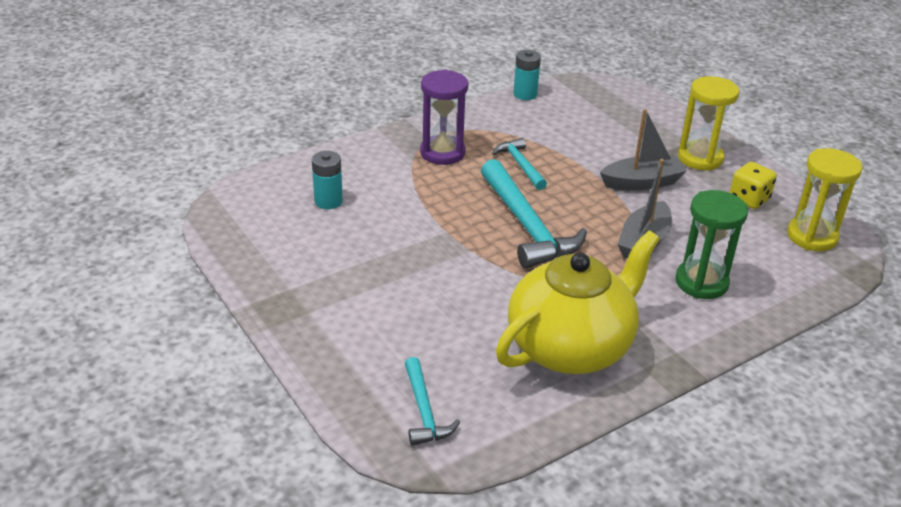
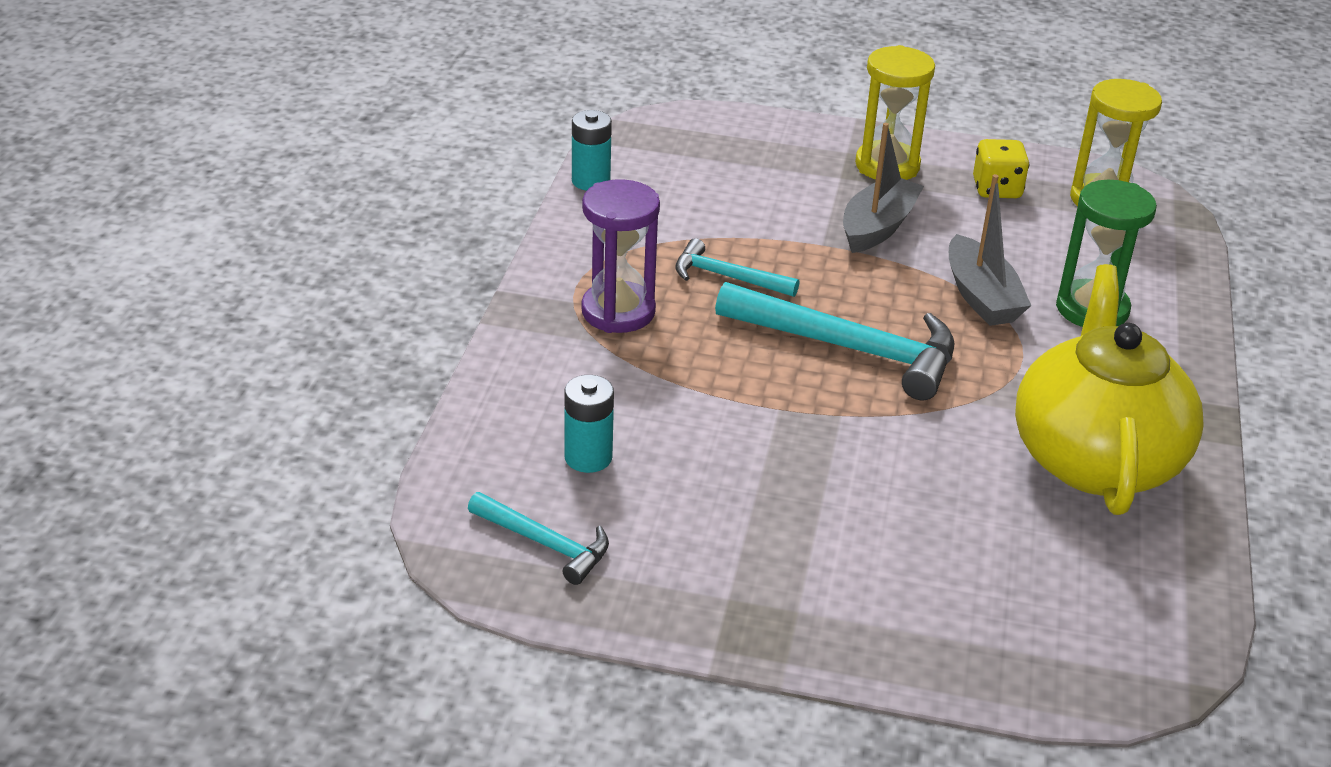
camera: 45 degrees left, 0 degrees up
turquoise hammer [405,357,460,446] -> turquoise hammer moved to [468,492,609,585]

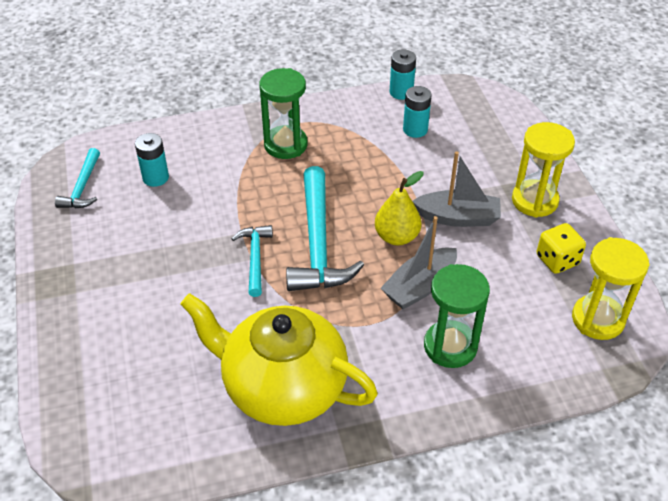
camera: 65 degrees right, 10 degrees up
purple hourglass [581,179,660,333] -> green hourglass [259,68,308,159]
turquoise hammer [675,238,799,297] -> turquoise hammer moved to [232,225,273,297]
yellow teapot [1015,264,1204,515] -> yellow teapot turned 135 degrees counterclockwise [180,293,378,426]
none -> yellow pear [375,171,424,245]
none -> turquoise battery [403,86,432,138]

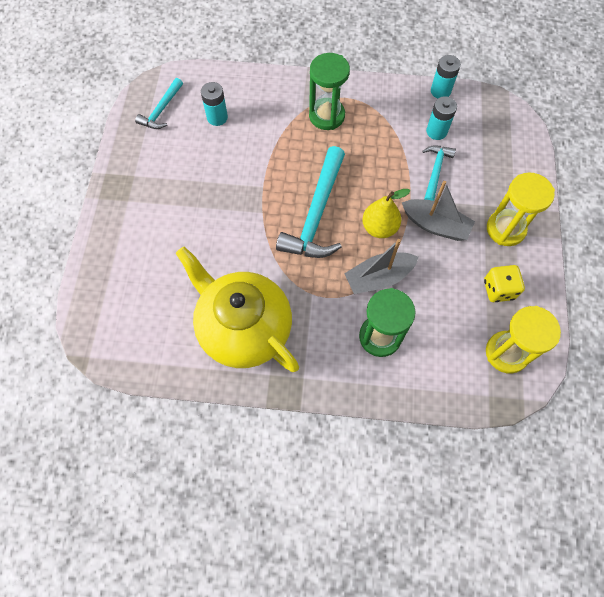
camera: 20 degrees right, 20 degrees up
turquoise hammer [232,225,273,297] -> turquoise hammer moved to [422,145,456,201]

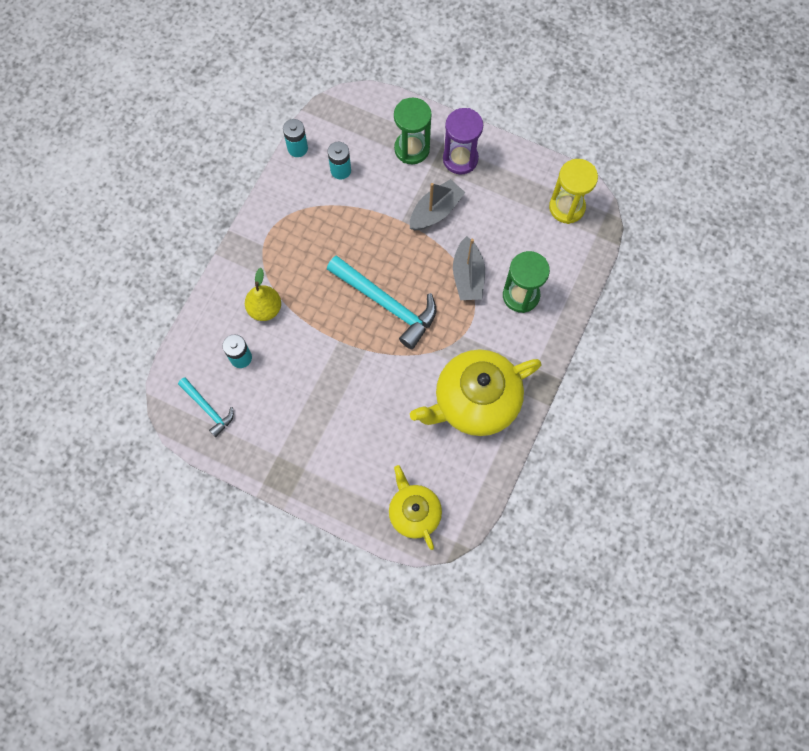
camera: 70 degrees left, 5 degrees up
green hourglass [309,53,350,130] -> green hourglass moved to [394,98,432,164]
yellow pear [362,189,410,238] -> yellow pear moved to [245,268,281,321]
turquoise hammer [422,145,456,201] -> none
yellow dice [484,265,525,302] -> none
yellow hourglass [487,172,555,246] -> purple hourglass [443,108,483,175]
none -> yellow teapot [389,465,442,550]

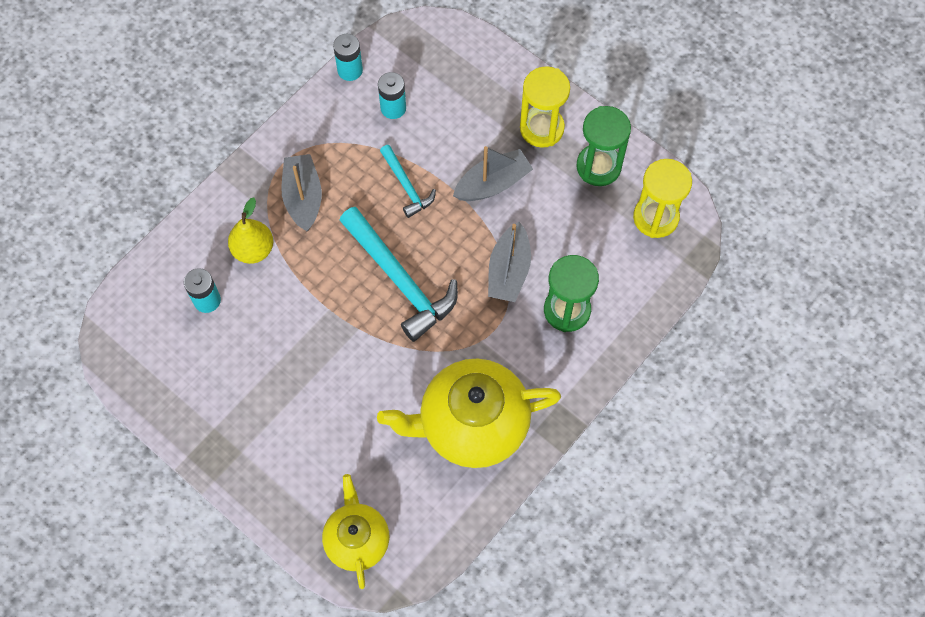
camera: 15 degrees right, 5 degrees down
turquoise hammer [178,377,234,437] -> turquoise hammer moved to [380,145,436,218]
green hourglass [394,98,432,164] -> green hourglass moved to [576,106,631,186]
purple hourglass [443,108,483,175] -> yellow hourglass [520,66,570,148]
none -> grey boat [281,154,322,232]

